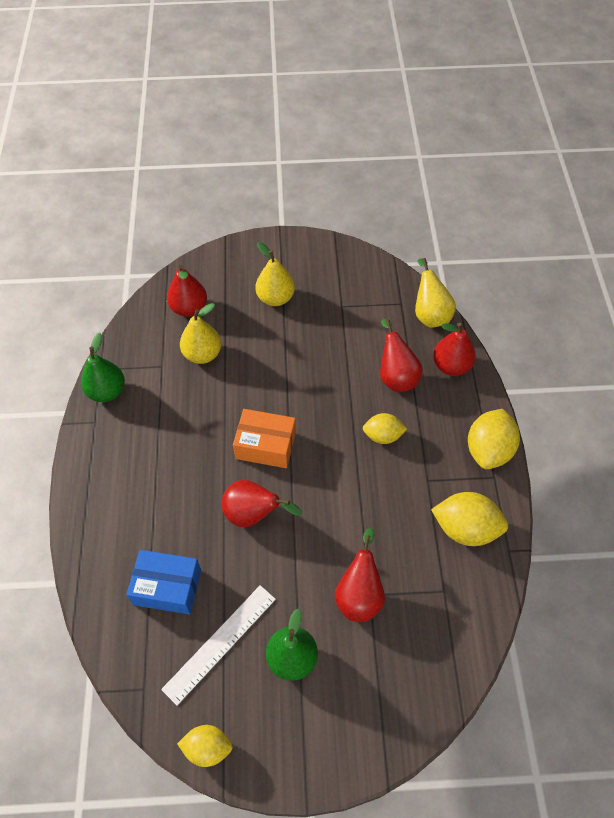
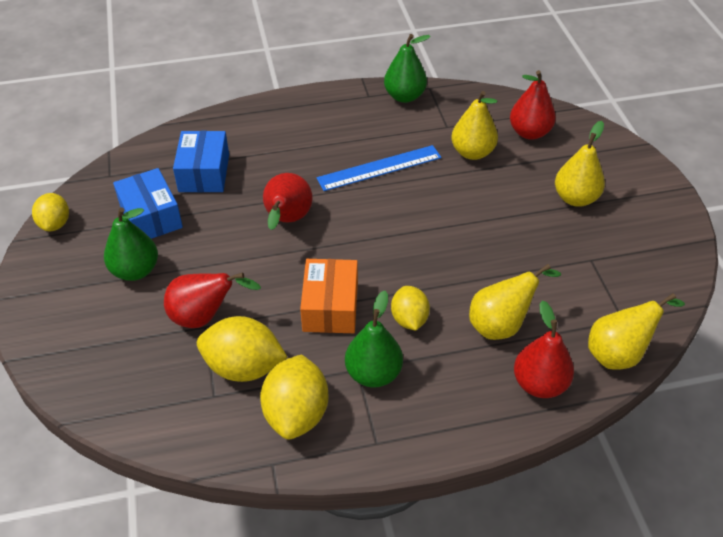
camera: 80 degrees right, 10 degrees down
white ruler [161,585,276,705] -> blue box [113,168,183,239]
orange box [233,409,296,468] -> orange box moved to [300,259,358,333]
red pear [380,319,423,392] -> yellow pear [469,264,561,340]
yellow lemon [468,409,520,469] -> yellow lemon moved to [197,316,287,382]
none -> blue ruler [317,145,441,191]
none -> green pear [345,291,403,388]

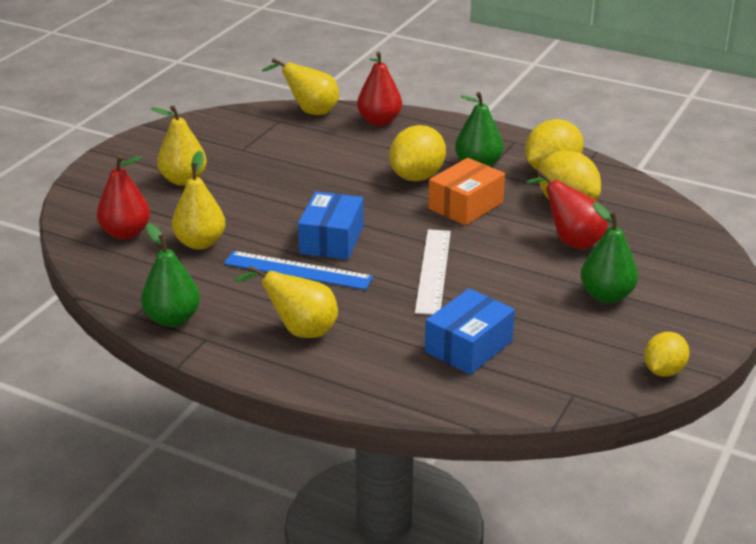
camera: 140 degrees left, 15 degrees down
blue box [113,168,183,239] -> blue box moved to [298,191,364,260]
red pear [263,173,313,230] -> white ruler [415,229,451,315]
yellow lemon [391,286,430,330] -> yellow lemon [389,125,446,181], size x1.59
yellow pear [469,264,561,340] -> yellow pear moved to [234,266,338,338]

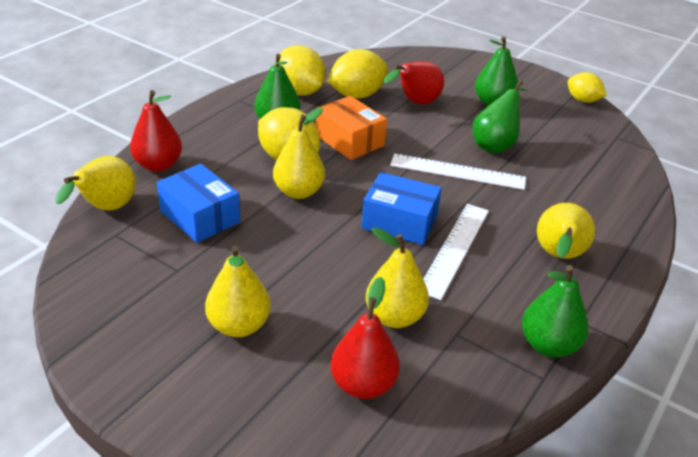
camera: 85 degrees left, 5 degrees up
blue ruler [224,251,373,290] -> white ruler [424,204,489,300]
blue box [425,288,515,375] -> blue box moved to [157,164,240,243]
none -> yellow pear [273,108,325,199]
none -> green pear [472,80,527,153]

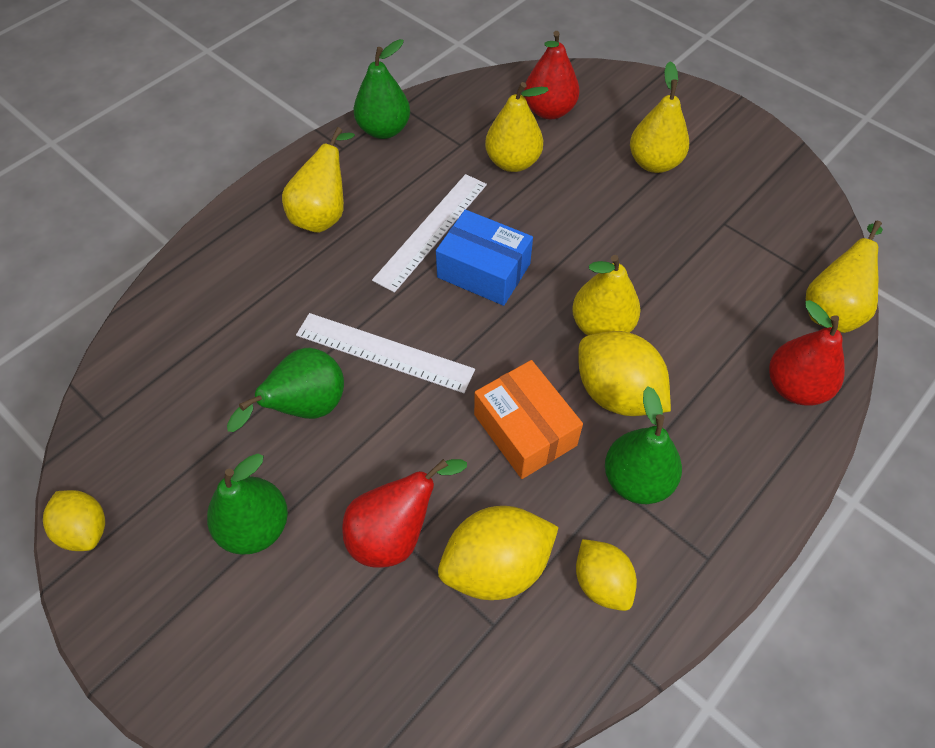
camera: 170 degrees left, 20 degrees up
blue box [157,164,240,243] -> none
yellow lemon [275,45,325,96] -> yellow lemon [576,539,637,611], size x0.63

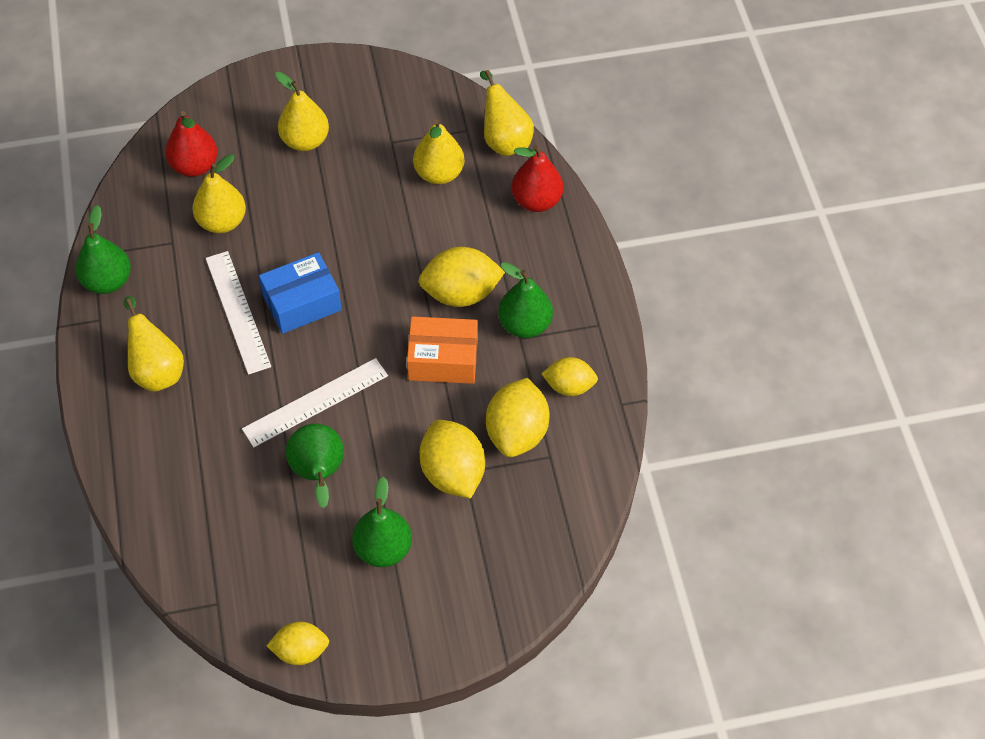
camera: 55 degrees left, 0 degrees up
red pear [342,459,467,568] -> yellow lemon [420,420,485,498]
yellow pear [572,255,641,336] -> yellow pear moved to [413,119,464,184]

